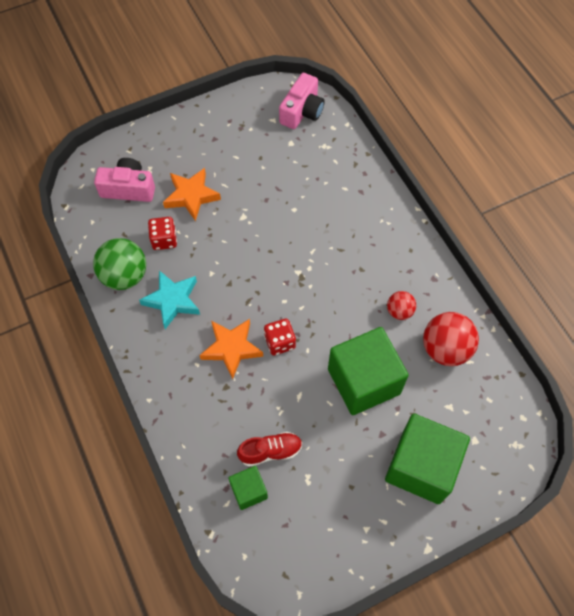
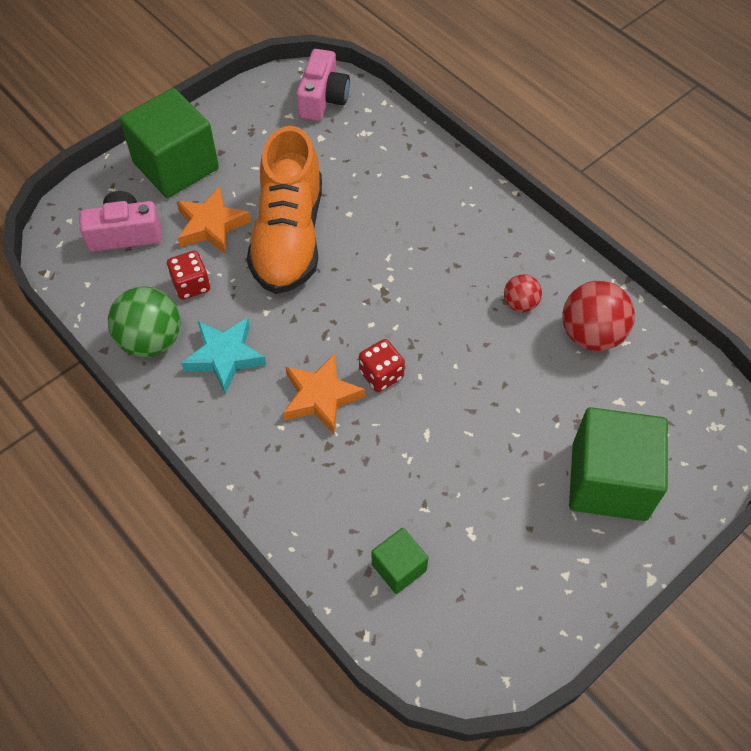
camera: 15 degrees left, 5 degrees down
red shoe [237,432,302,467] -> none
green cube [328,327,409,415] -> green cube moved to [119,88,219,198]
none -> orange shoe [247,126,322,294]

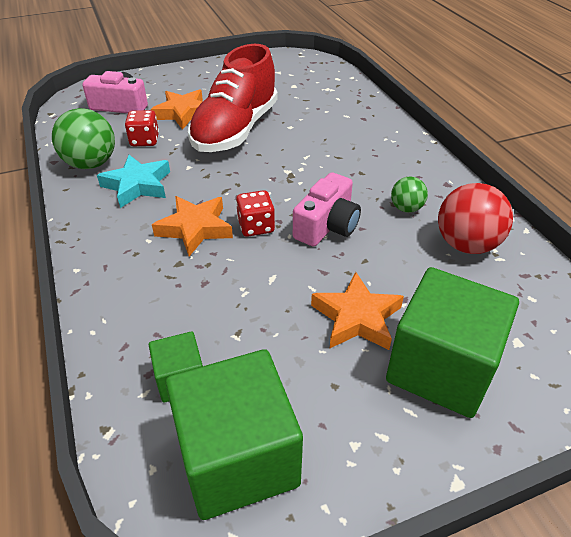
camera: 20 degrees right, 15 degrees down
green cube [119,88,219,198] -> green cube moved to [166,349,303,520]
orange shoe [247,126,322,294] -> red shoe [188,44,278,152]
pink camera [296,49,350,121] -> pink camera moved to [293,172,361,246]
red ball [504,274,542,312] -> green ball [391,176,428,213]
none -> orange star [311,272,404,350]

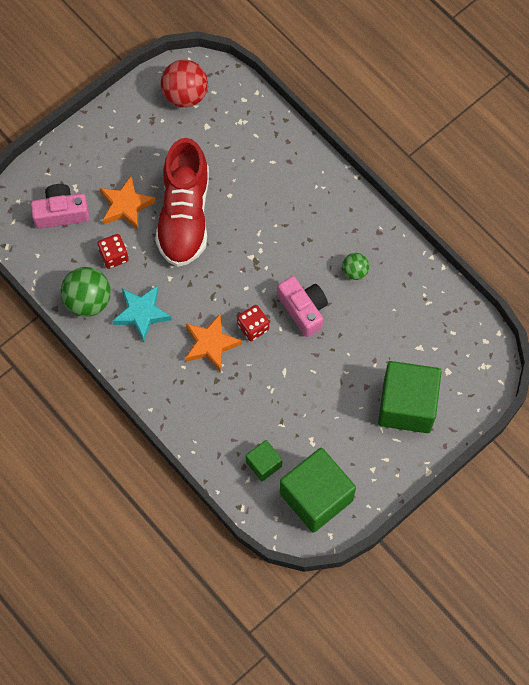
camera: 20 degrees left, 25 degrees up
pink camera [293,172,361,246] -> pink camera turned 45 degrees counterclockwise [277,276,328,337]
orange star [311,272,404,350] -> none
red ball [438,183,513,254] -> red ball moved to [161,60,208,108]

